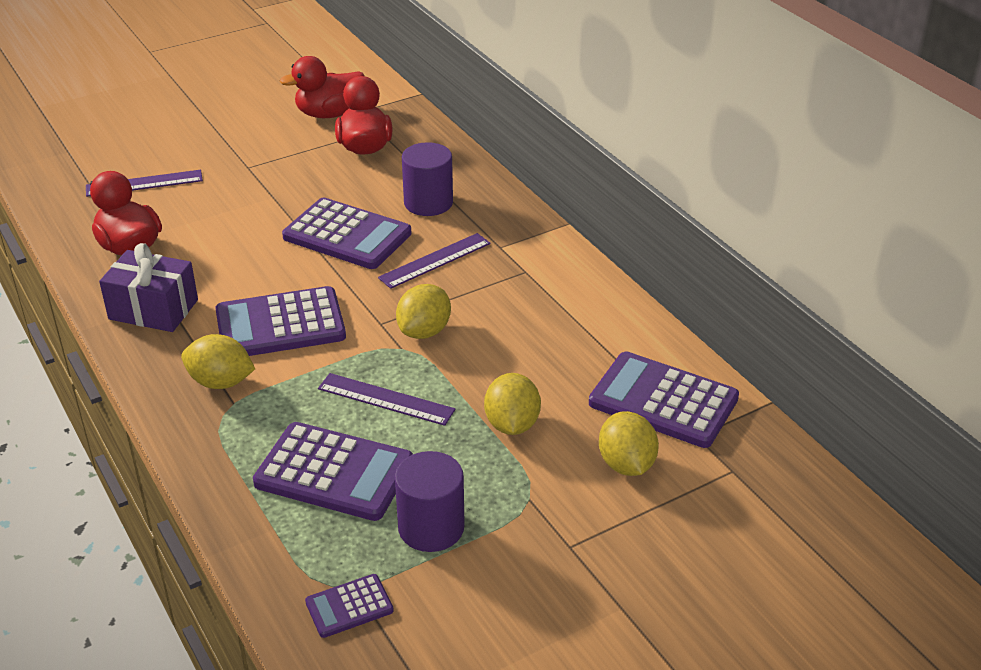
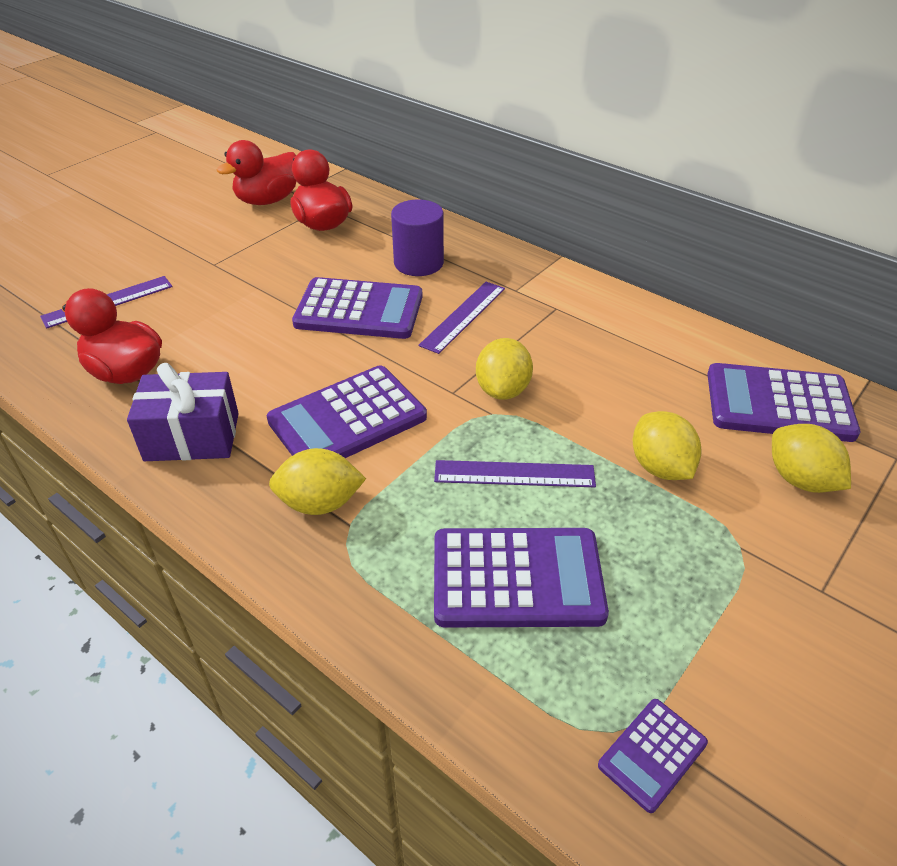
camera: 20 degrees left, 5 degrees up
purple cylinder [395,451,465,552] -> none

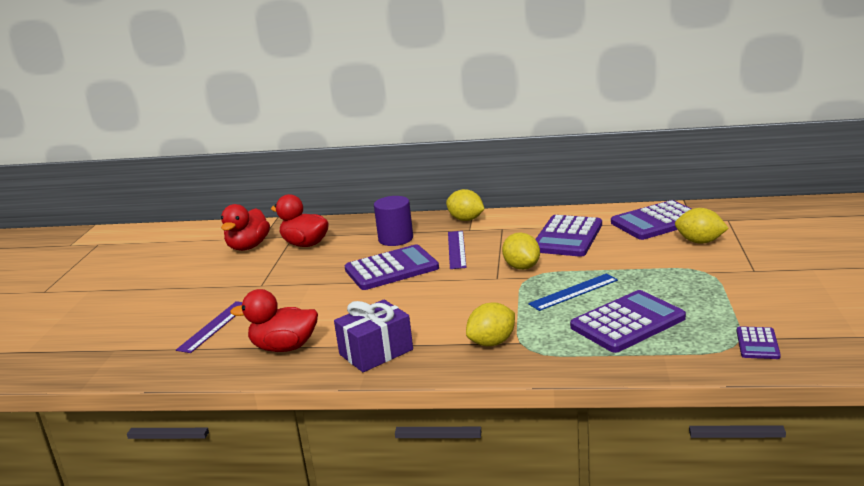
camera: 30 degrees left, 20 degrees down
purple calculator [267,365,427,458] -> purple calculator moved to [535,215,602,257]
purple ruler [434,460,596,487] -> blue ruler [528,274,618,311]
yellow lemon [633,411,702,480] -> yellow lemon moved to [446,189,484,221]

